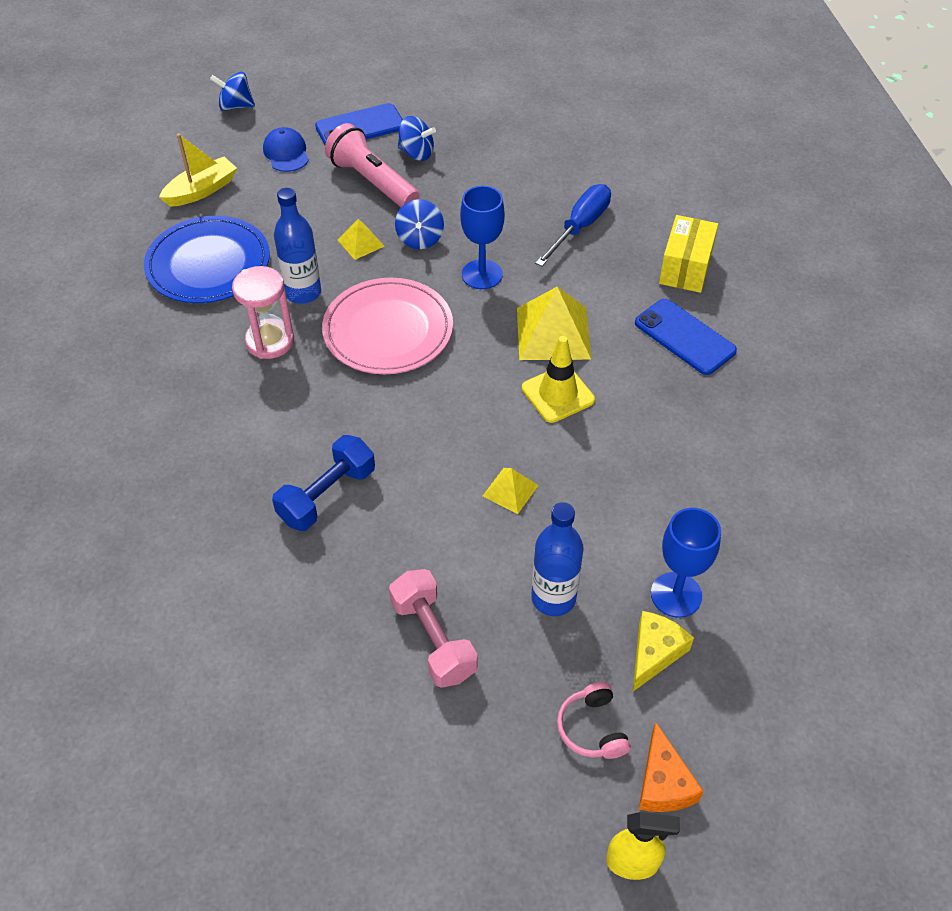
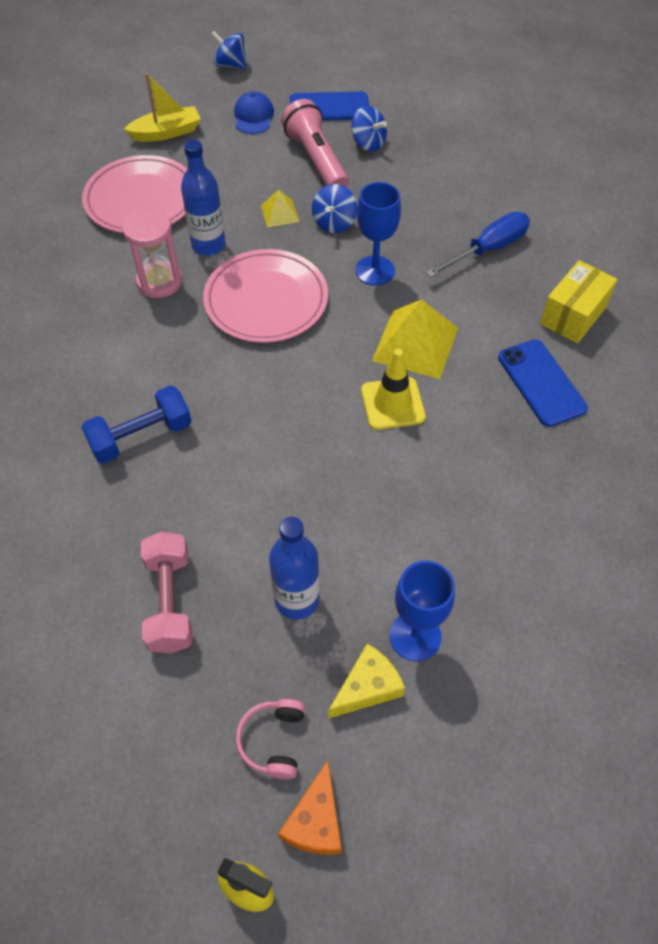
camera: 20 degrees right, 5 degrees up
blue plate [144,216,270,303] -> pink plate [82,155,187,233]
yellow pyramid [483,468,539,514] -> none

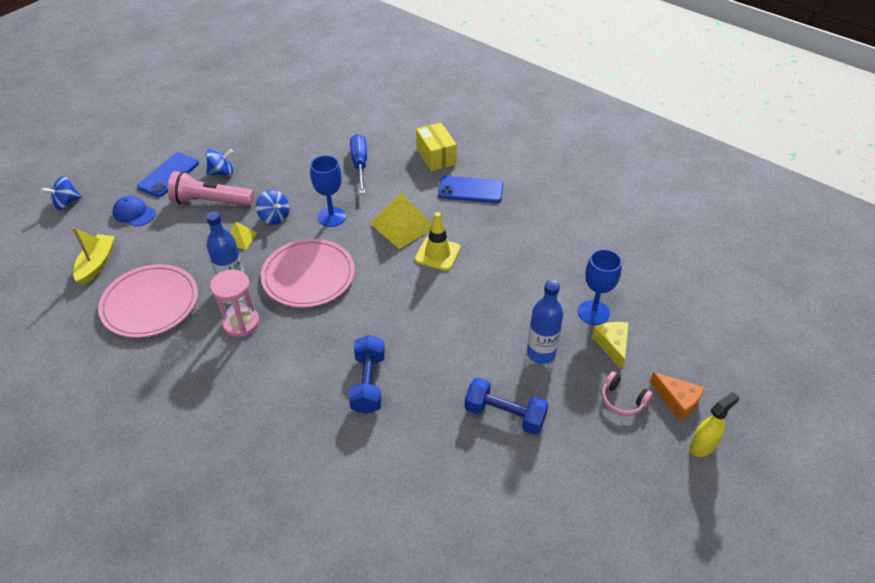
camera: 60 degrees left, 10 degrees down
pink dumbbell [141,532,192,653] -> blue dumbbell [465,377,548,435]

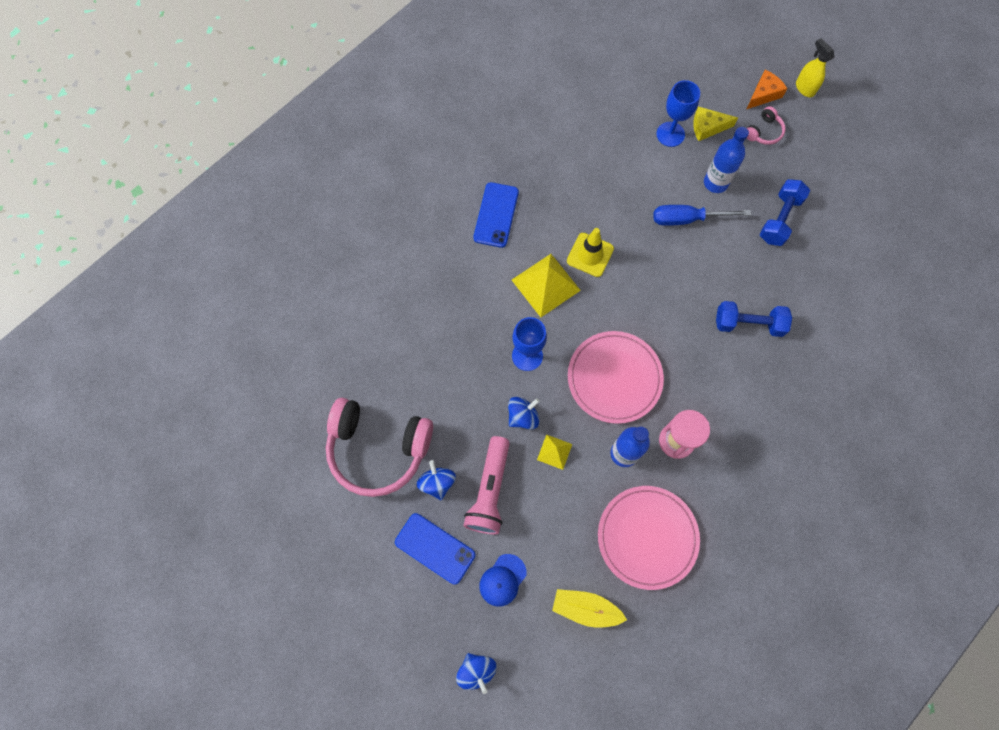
camera: 85 degrees left, 25 degrees up
blue screwdriver [350,134,367,194] -> blue screwdriver moved to [654,205,751,226]
yellow box [416,123,457,171] -> none
none -> pink headphones [326,398,433,497]

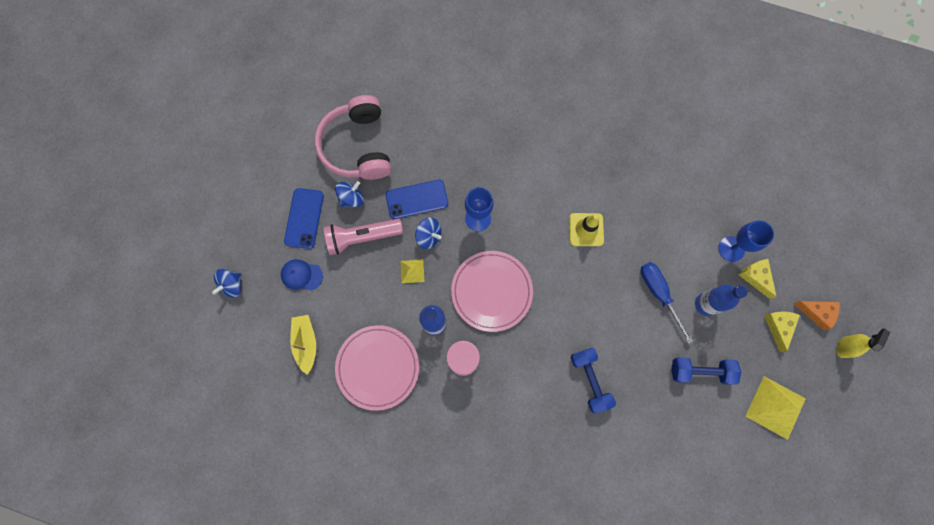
camera: 65 degrees right, 5 degrees up
blue phone [473,182,519,248] -> blue phone moved to [386,180,448,219]
yellow pyramid [512,254,581,317] -> yellow pyramid moved to [745,376,806,440]
pink headphones [747,106,786,145] -> yellow cheese [764,311,800,352]

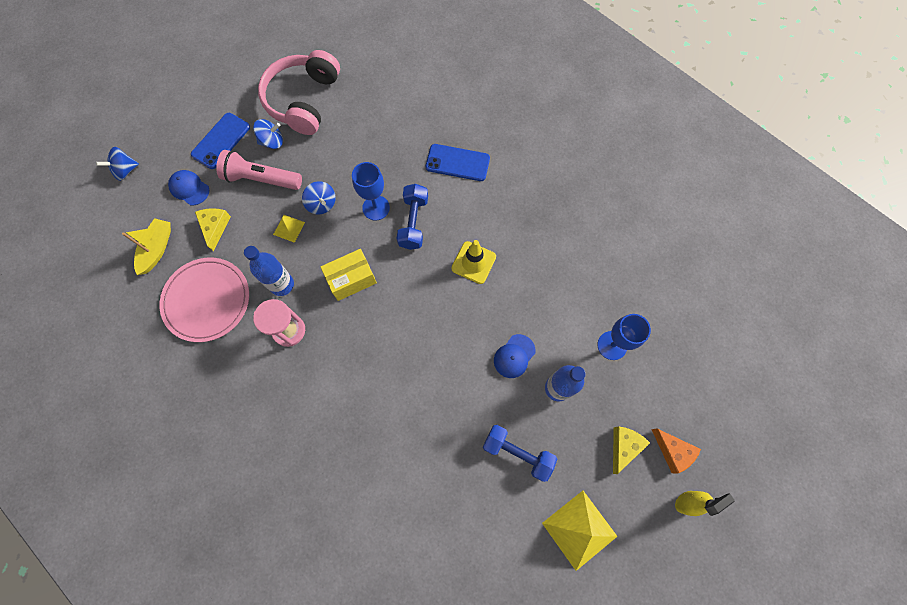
camera: 25 degrees right, 5 degrees down
blue phone [386,180,448,219] -> blue phone moved to [426,144,490,181]
pink plate [451,251,533,332] -> yellow box [321,249,377,301]
blue dumbbell [571,347,616,413] -> blue dumbbell moved to [397,184,428,250]
blue screwdriver [641,262,693,344] -> blue cap [494,334,536,378]
yellow cheese [738,259,777,299] -> yellow cheese moved to [195,208,231,252]

